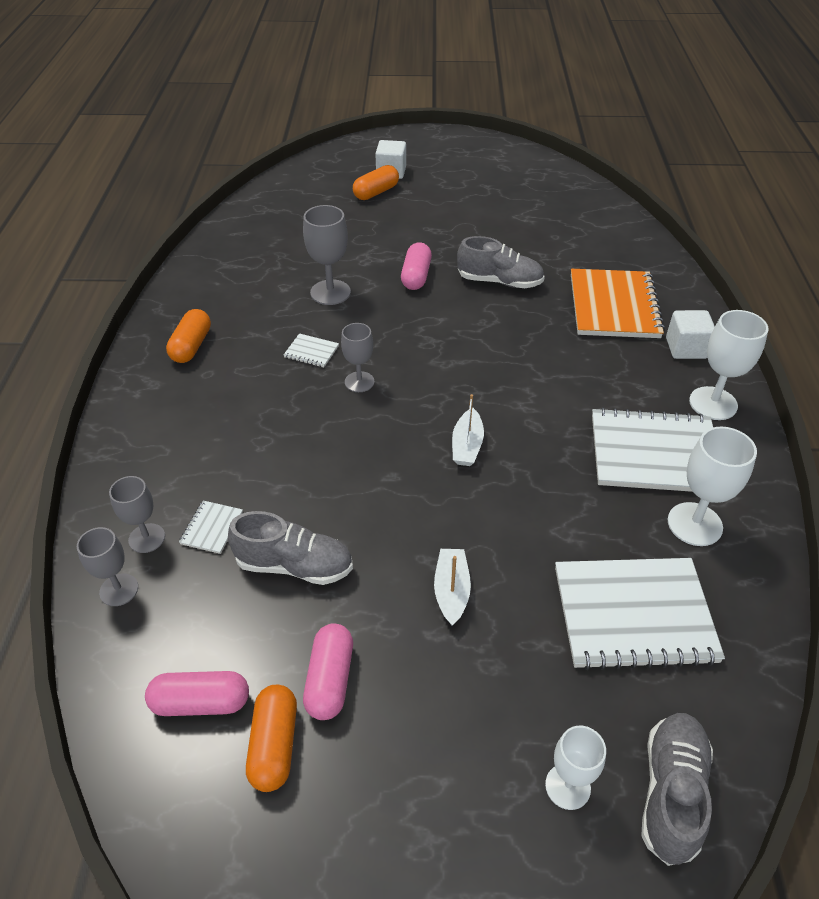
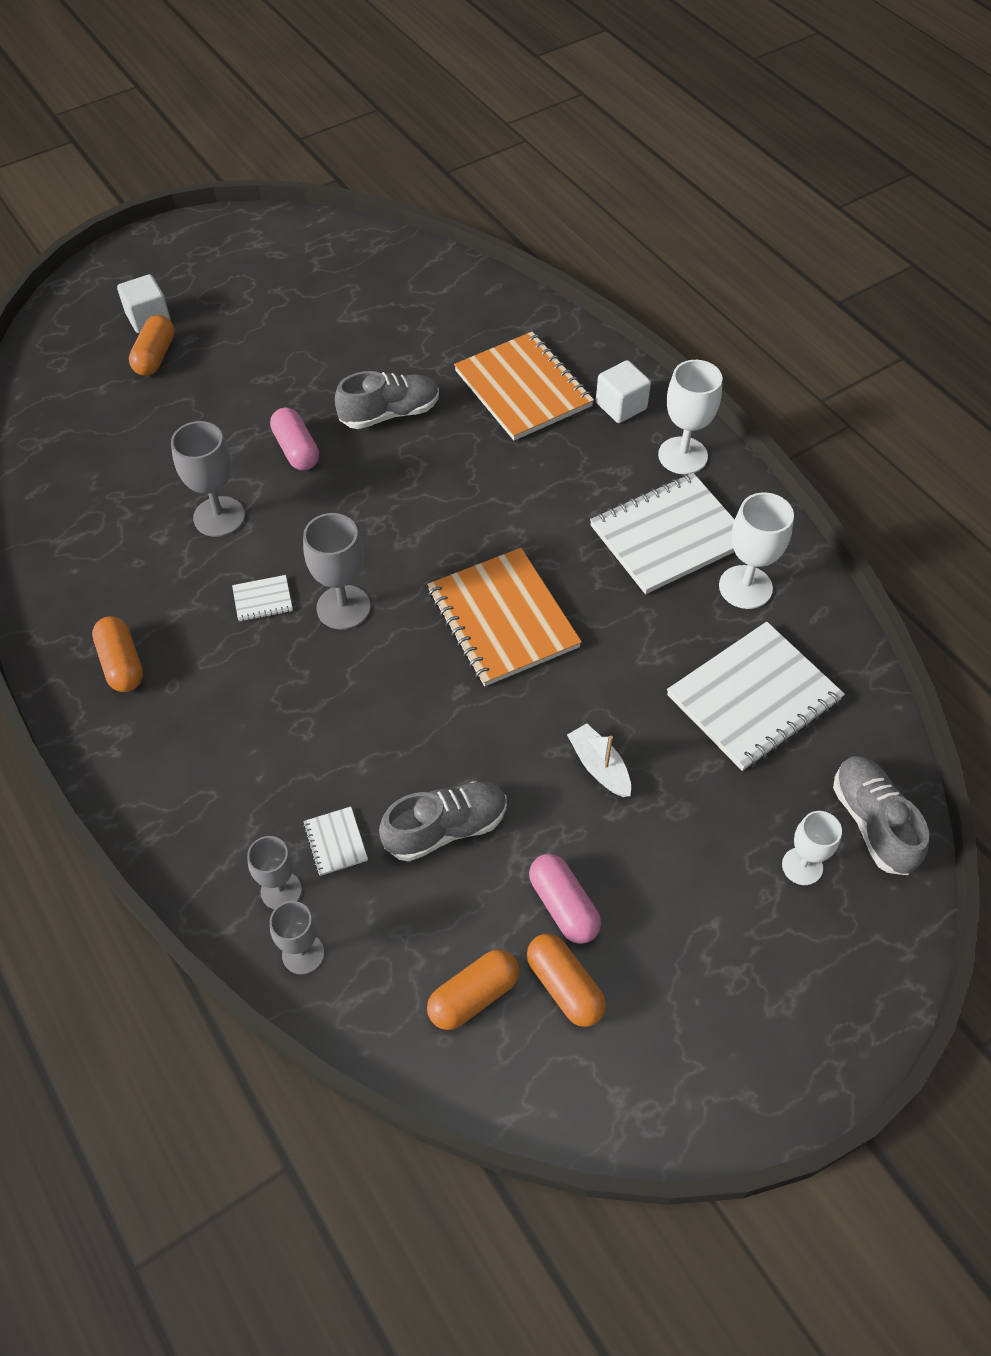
camera: 35 degrees left, 10 degrees up
pink capsule [145,671,249,716] -> orange capsule [427,949,520,1030]
grey goblet [341,323,374,392] -> grey goblet [303,513,371,630], size x1.52
white boat [452,394,484,466] -> orange notebook [427,548,582,686]

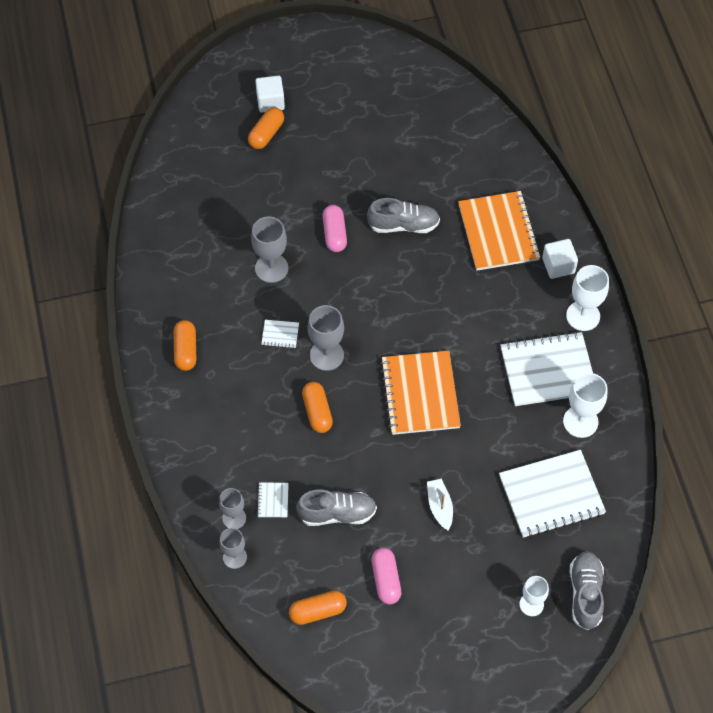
camera: 20 degrees right, 5 degrees up
orange capsule [527,934,606,1027] -> orange capsule moved to [302,382,333,433]

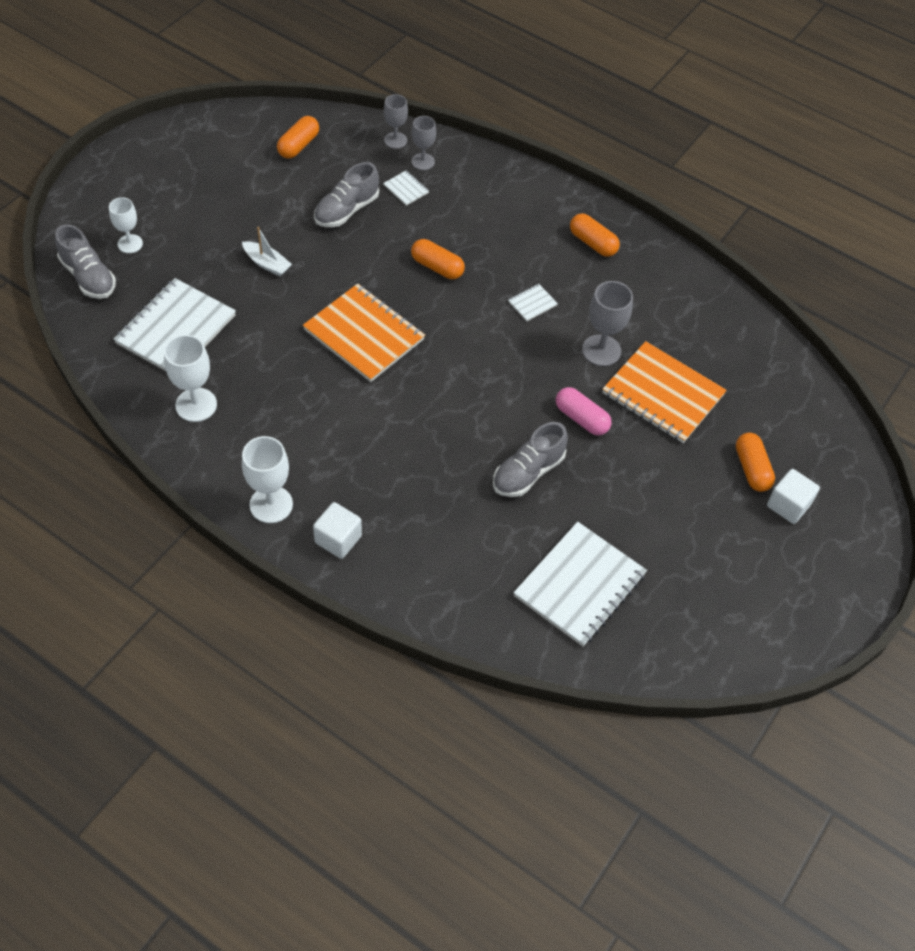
camera: 135 degrees right, 5 degrees down
grey goblet [308,305,344,371] -> none
pink capsule [371,548,401,604] -> none
orange notebook [458,191,541,271] -> orange notebook moved to [602,341,727,443]
white notebook [501,332,593,406] -> white notebook moved to [514,522,647,647]

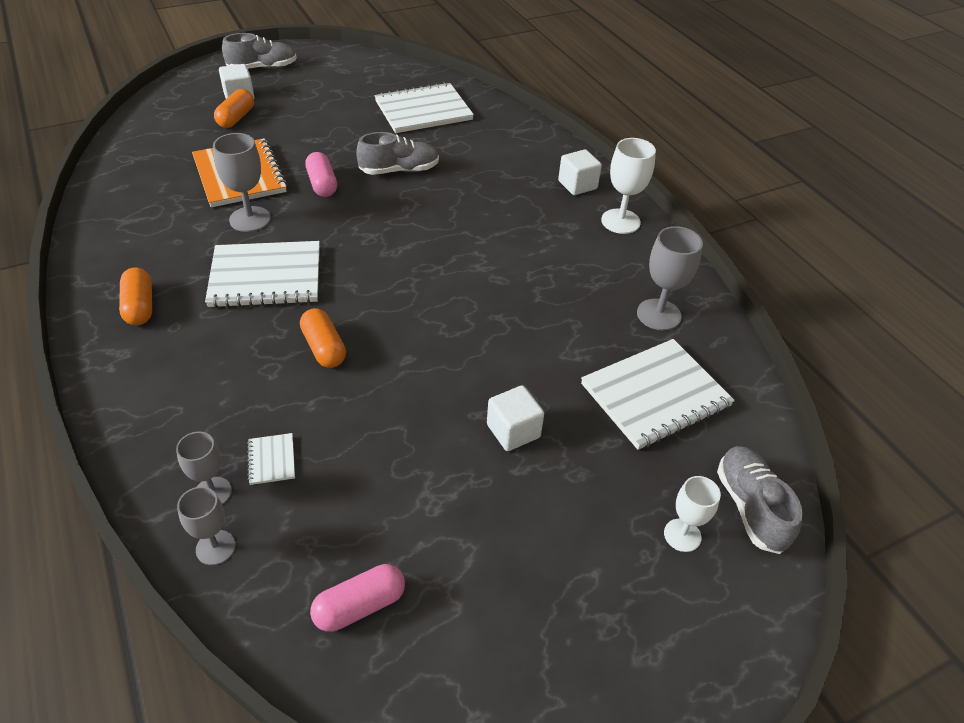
camera: 150 degrees left, 10 degrees down
white goblet [164,335,217,422] -> grey goblet [637,226,703,331]
white boat [242,227,292,276] -> white cube [487,385,544,451]
orange capsule [277,116,319,159] -> pink capsule [310,564,405,632]
orange notebook [303,283,425,382] -> none
grey shoe [314,162,379,227] -> grey shoe moved to [222,33,297,69]
white notebook [508,284,558,321] -> white notebook [205,241,320,308], size x2.40

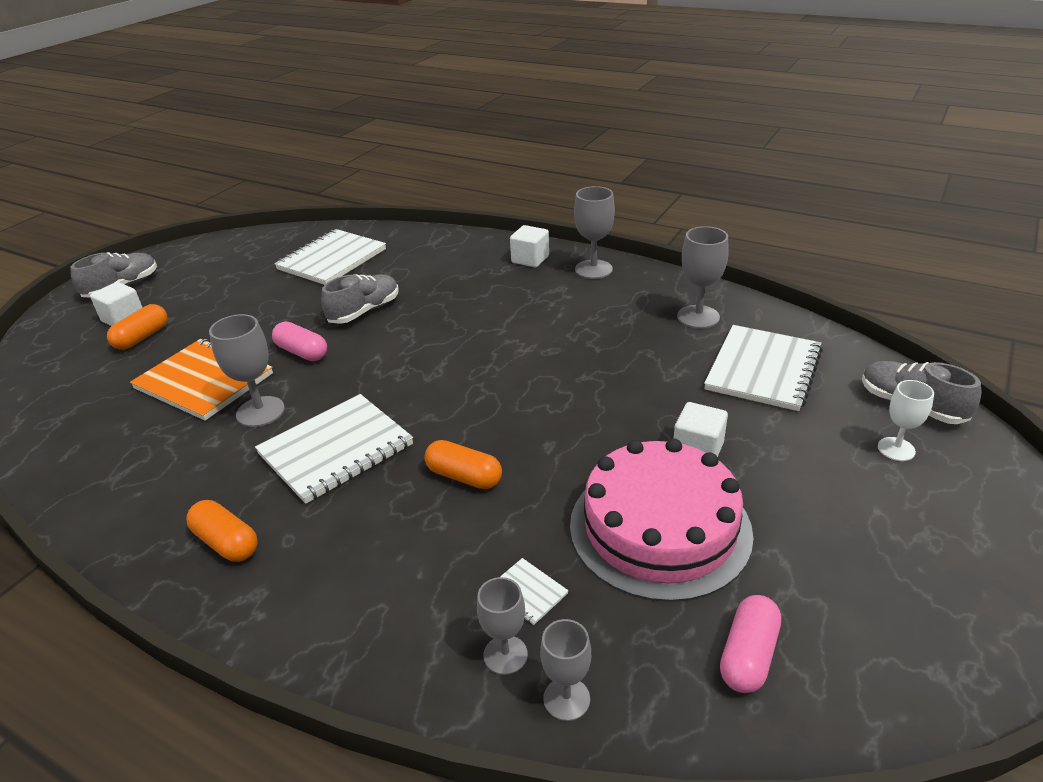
camera: 30 degrees left, 10 degrees down
orange capsule [214,89,254,128] -> orange capsule turned 45 degrees clockwise [107,304,167,350]
white goblet [601,138,656,234] -> grey goblet [574,186,615,279]
none -> pink cake [570,438,753,602]

